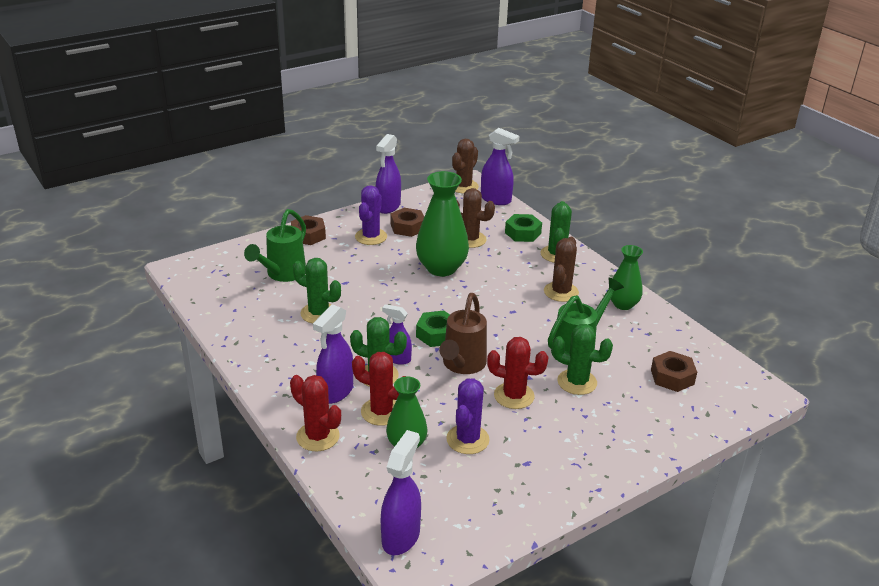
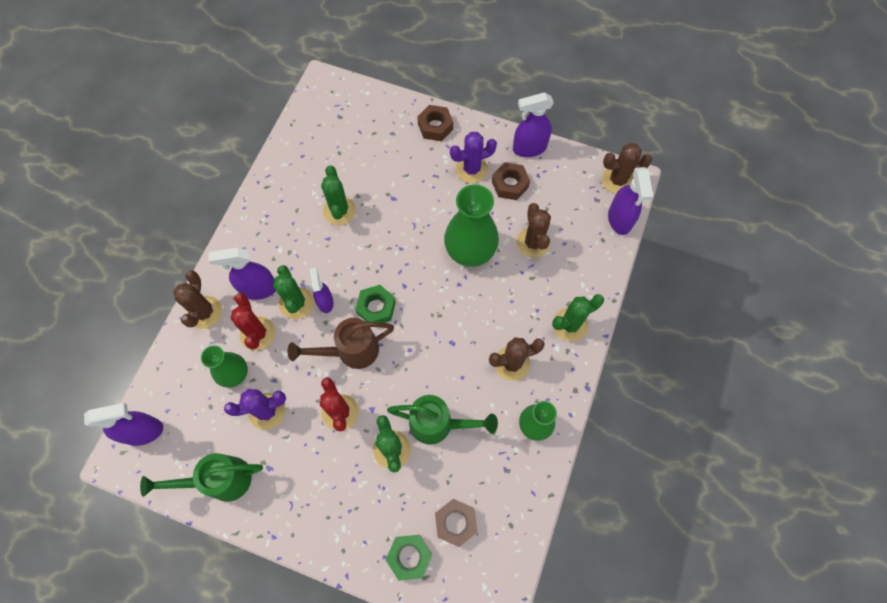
camera: 55 degrees right, 35 degrees up
green watering can [244,209,306,282] -> green watering can moved to [140,453,263,502]
red cactus [290,375,341,451] -> brown cactus [173,270,222,329]
green nut [505,214,542,242] -> green nut moved to [385,535,433,581]

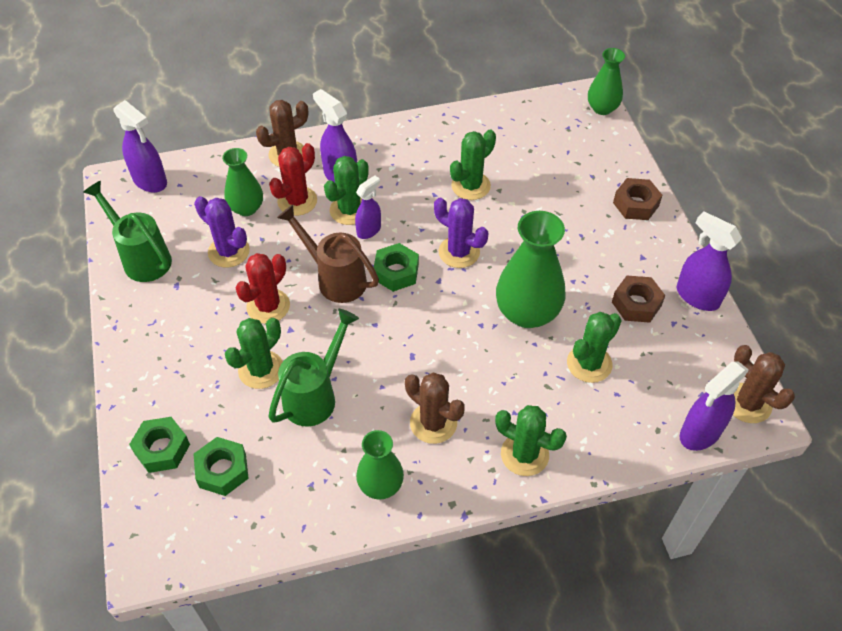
camera: 55 degrees right, 15 degrees down
green watering can [387,395,498,445] -> green watering can turned 120 degrees counterclockwise [268,309,359,426]
brown nut [435,499,478,547] -> green nut [194,437,249,496]
purple cactus [450,132,497,183] -> purple cactus moved to [434,198,488,268]
brown cactus [517,203,551,258] -> green cactus [567,312,622,383]
none -> green vase [588,48,625,115]

